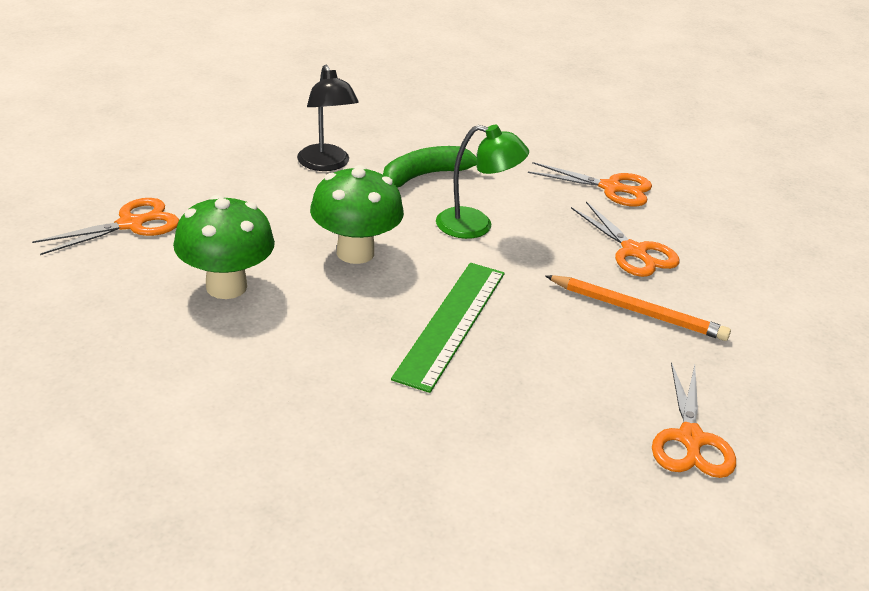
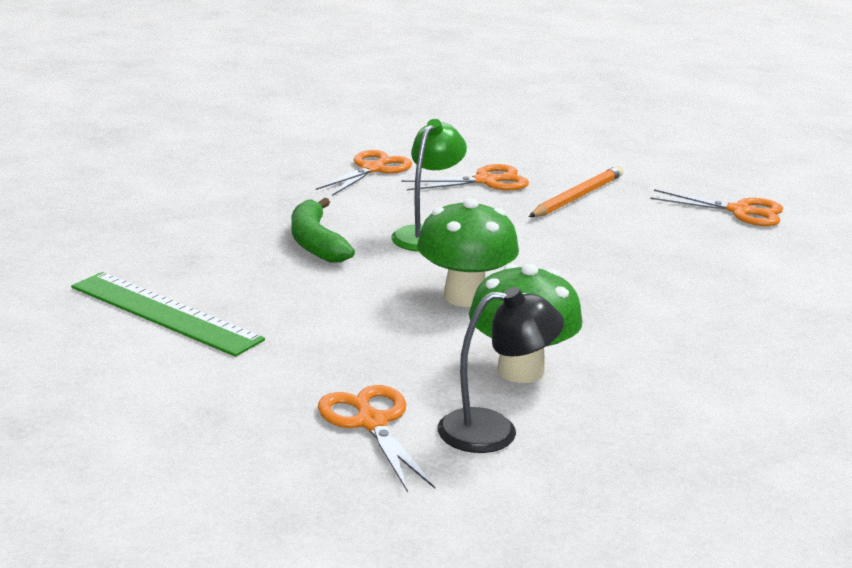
camera: 75 degrees left, 10 degrees down
black lamp [297,65,359,171] -> black lamp moved to [438,287,564,453]
green ruler [391,263,505,393] -> green ruler moved to [71,272,265,357]

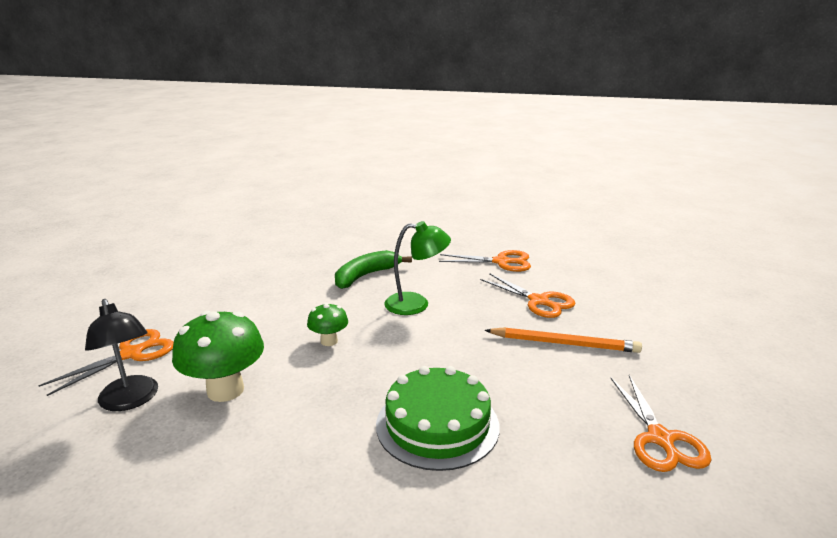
camera: 65 degrees right, 0 degrees up
green ruler [71,272,265,357] -> none
green mushroom [417,198,519,307] -> green mushroom [307,303,348,346], size x0.54
none -> green cake [376,366,500,471]

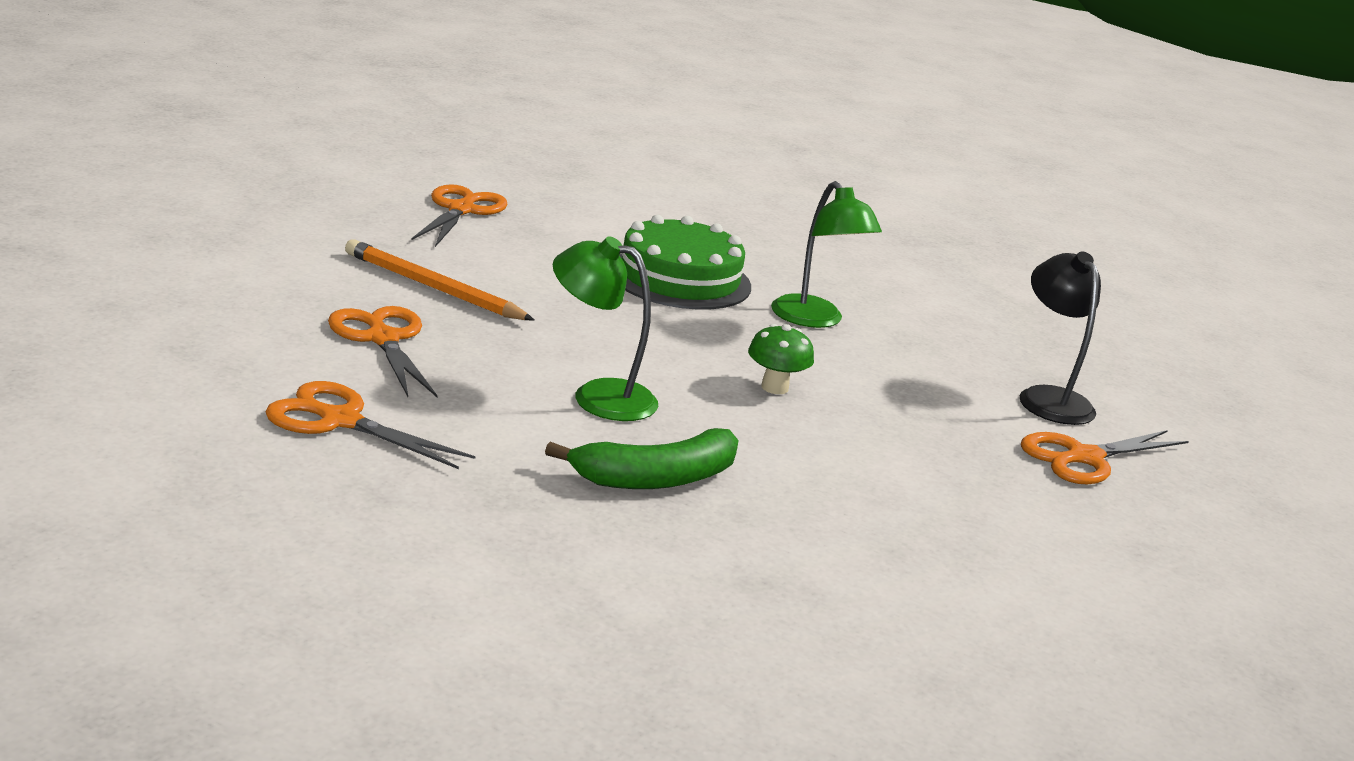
camera: 165 degrees left, 0 degrees up
green mushroom [172,311,264,402] -> none
none -> green lamp [771,181,882,328]

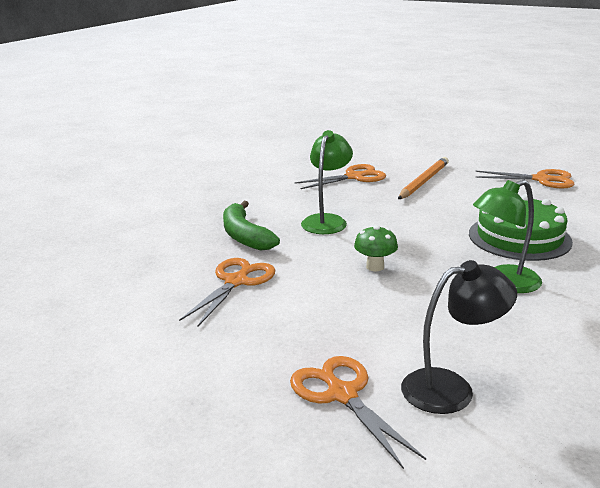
camera: 95 degrees right, 0 degrees up
orange scissors [265,381,476,469] -> orange scissors moved to [179,258,275,326]

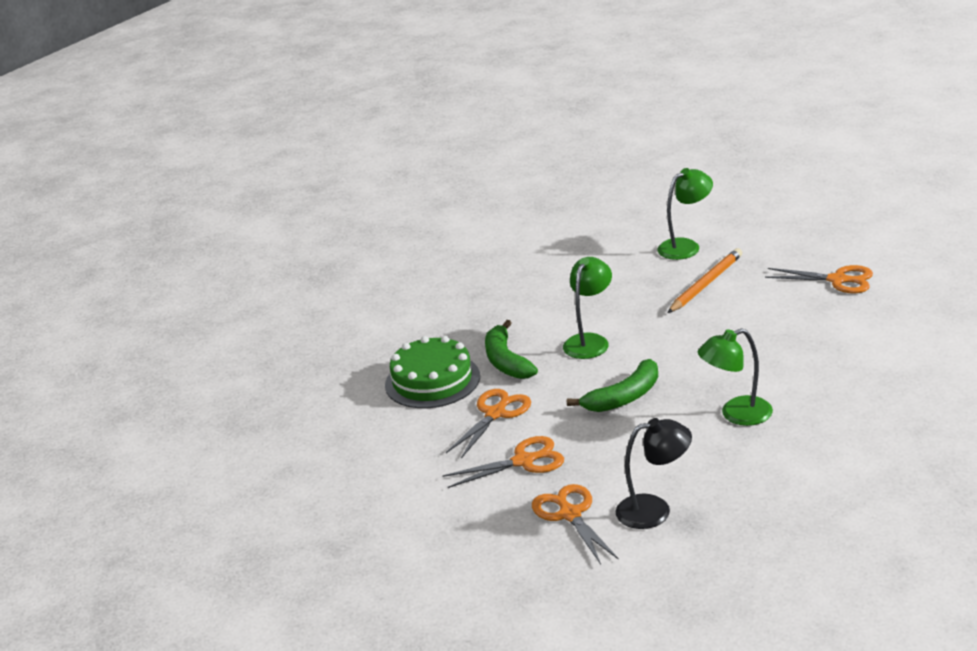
camera: 10 degrees right, 5 degrees up
orange scissors [294,164,386,189] -> orange scissors moved to [442,436,564,488]
green mushroom [354,225,398,271] -> green banana [567,359,658,412]
green cake [469,194,573,261] -> green cake moved to [385,336,480,408]
none -> green lamp [657,168,713,260]

